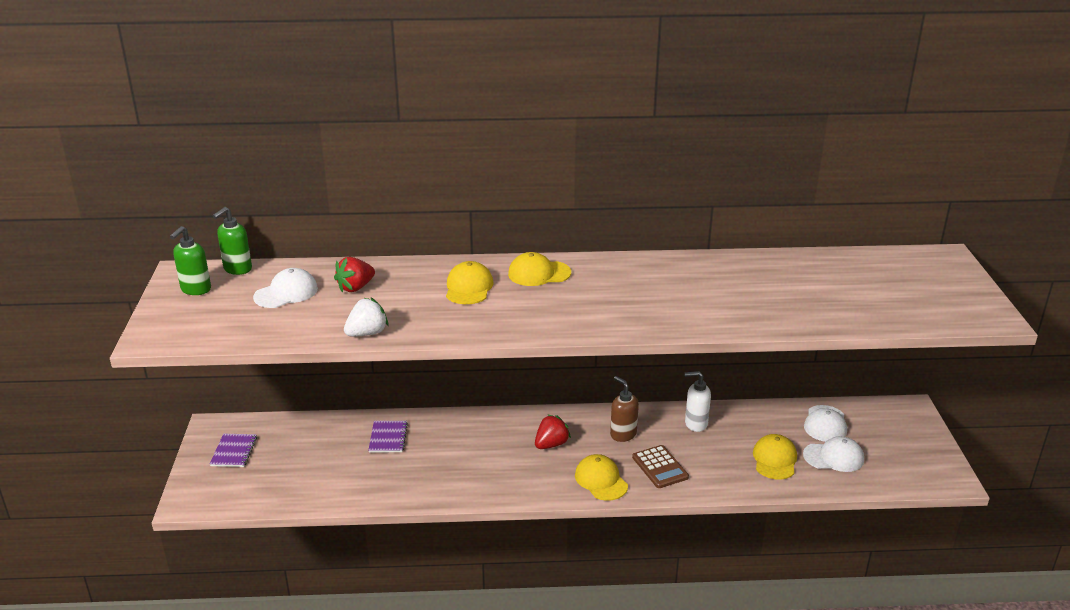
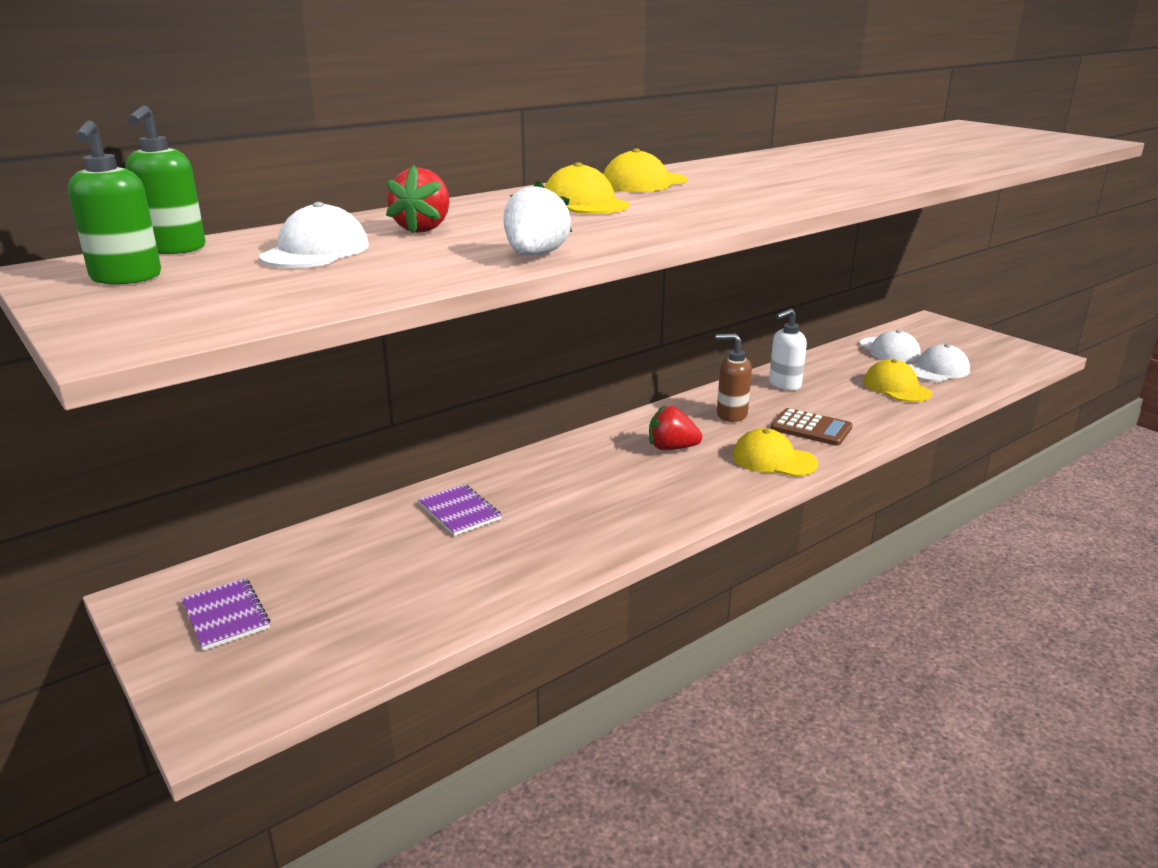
camera: 35 degrees left, 5 degrees down
red strawberry [535,414,571,449] -> red strawberry turned 90 degrees counterclockwise [649,405,702,450]

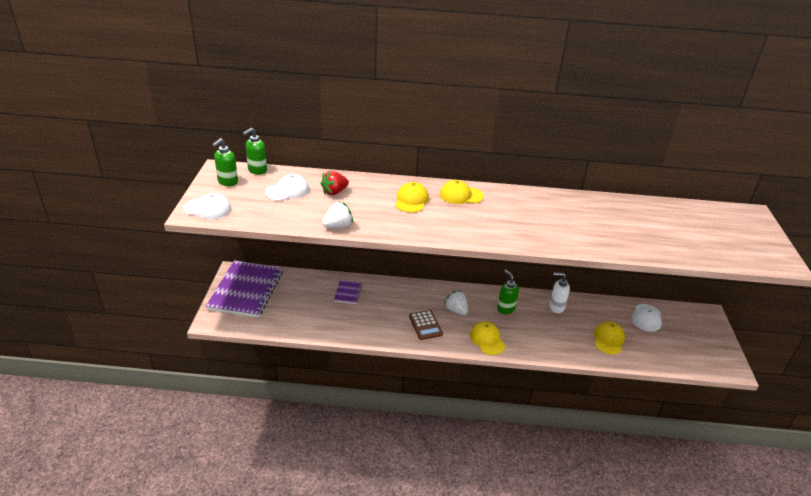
camera: 40 degrees right, 10 degrees up
purple notebook [181,578,270,651] -> purple notebook [206,261,283,317], size x2.32
red strawberry [649,405,702,450] -> white strawberry [444,291,468,315]
brown soap dispenser [716,333,752,422] -> green soap dispenser [497,270,519,314]
brown calculator [770,408,852,446] -> brown calculator moved to [409,310,443,340]
white cap [909,344,970,382] -> white cap moved to [184,193,231,219]

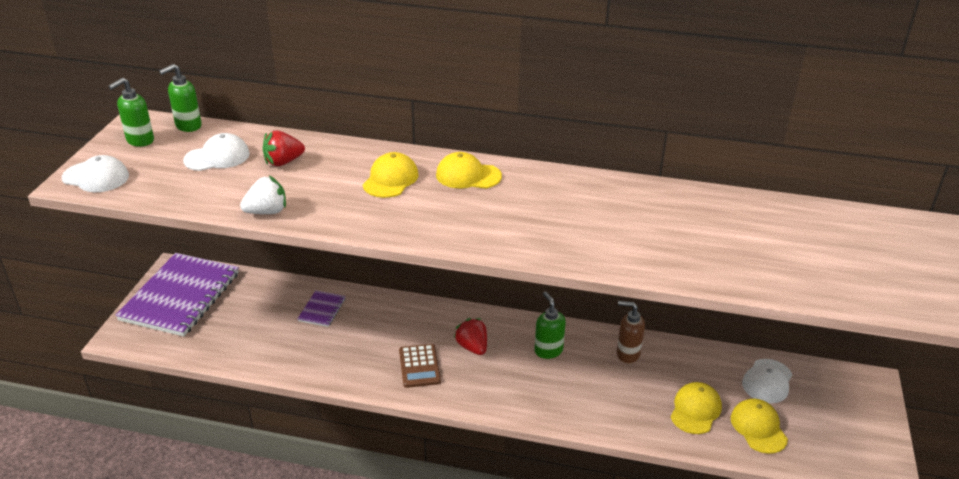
camera: 10 degrees right, 0 degrees up
white strawberry [444,291,468,315] -> red strawberry [454,318,487,355]
yellow cap [470,322,505,355] -> yellow cap moved to [731,399,788,454]
white soap dispenser [549,273,570,313] -> brown soap dispenser [616,301,645,363]

